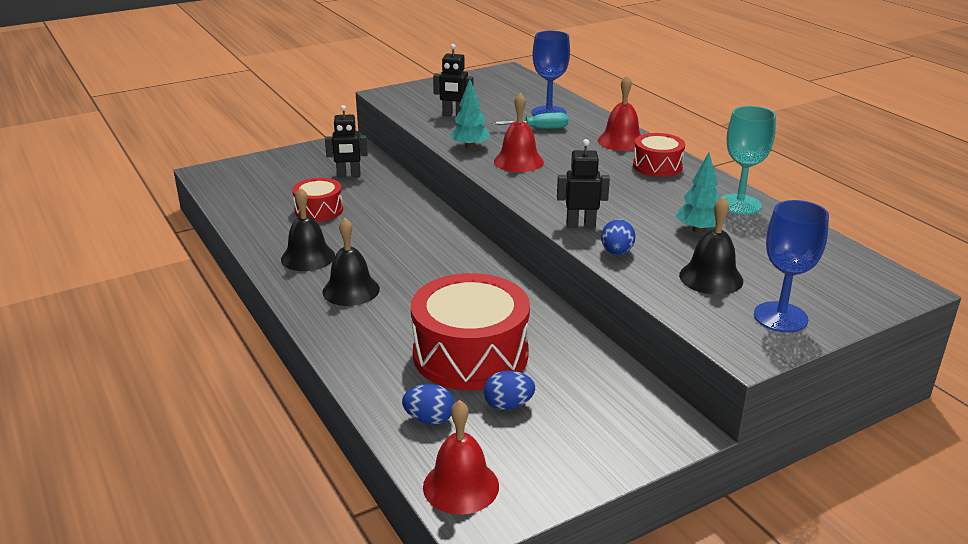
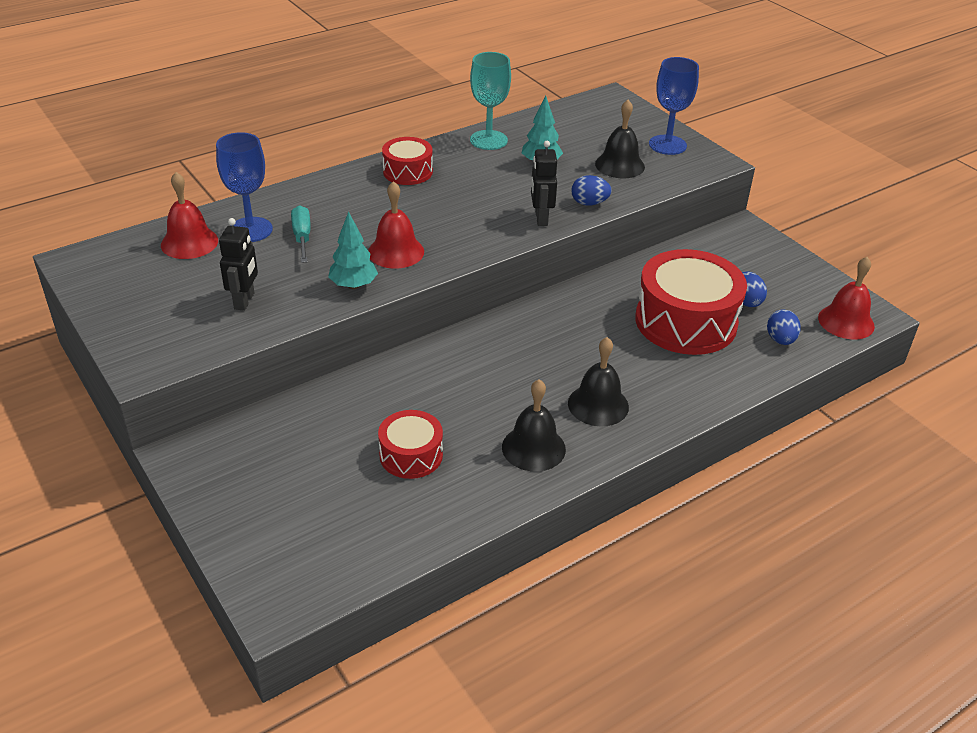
camera: 95 degrees left, 10 degrees up
black robot [325,105,368,178] -> none
red bell [598,75,641,151] -> red bell moved to [161,172,218,259]

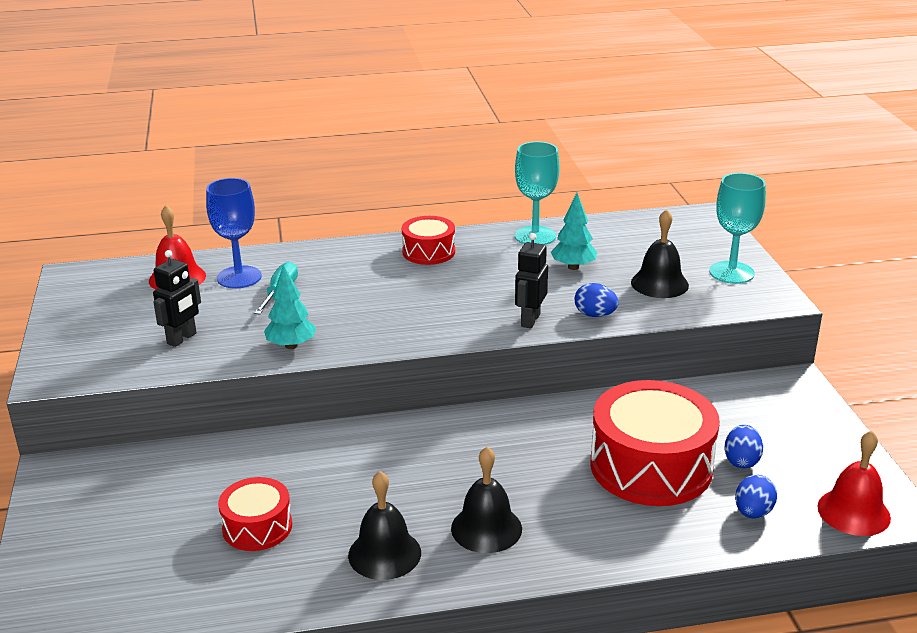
camera: 25 degrees right, 10 degrees down
red bell [368,181,424,269] -> none
blue goblet [649,57,699,155] -> turquoise goblet [709,173,766,284]

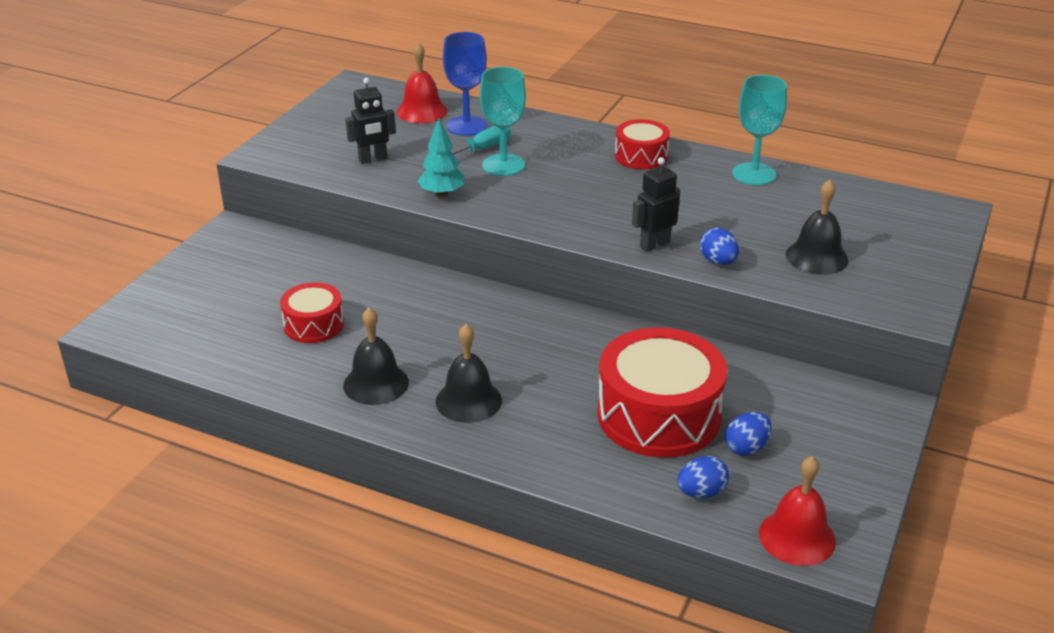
camera: 35 degrees right, 5 degrees up
turquoise tree [551,193,597,270] -> none
turquoise goblet [709,173,766,284] -> turquoise goblet moved to [480,67,526,176]

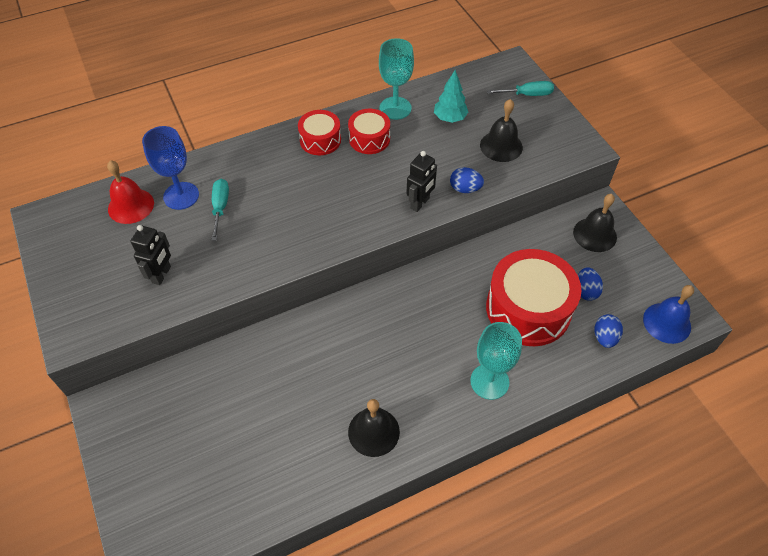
camera: 50 degrees left, 20 degrees up
red drum [280,282,344,343] -> red drum moved to [348,109,390,154]
turquoise tree [417,118,465,197] -> turquoise tree moved to [434,70,468,123]
black bell [436,324,502,423] -> black bell moved to [573,194,617,252]
turquoise goblet [480,67,526,176] -> turquoise goblet moved to [470,322,522,400]
black robot [632,157,680,252] -> black robot turned 150 degrees counterclockwise [406,151,437,212]
red bell [759,456,836,566] -> blue bell [643,285,694,344]
none -> turquoise screwdriver [487,81,554,96]

